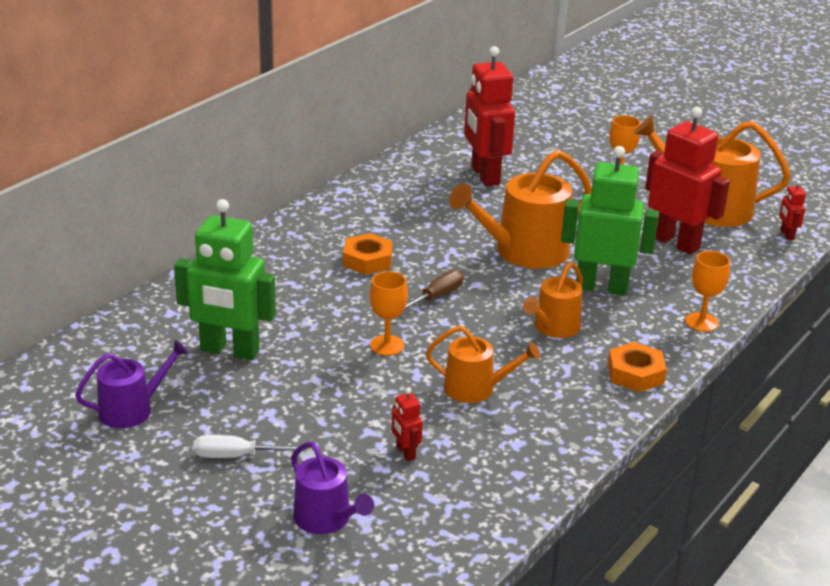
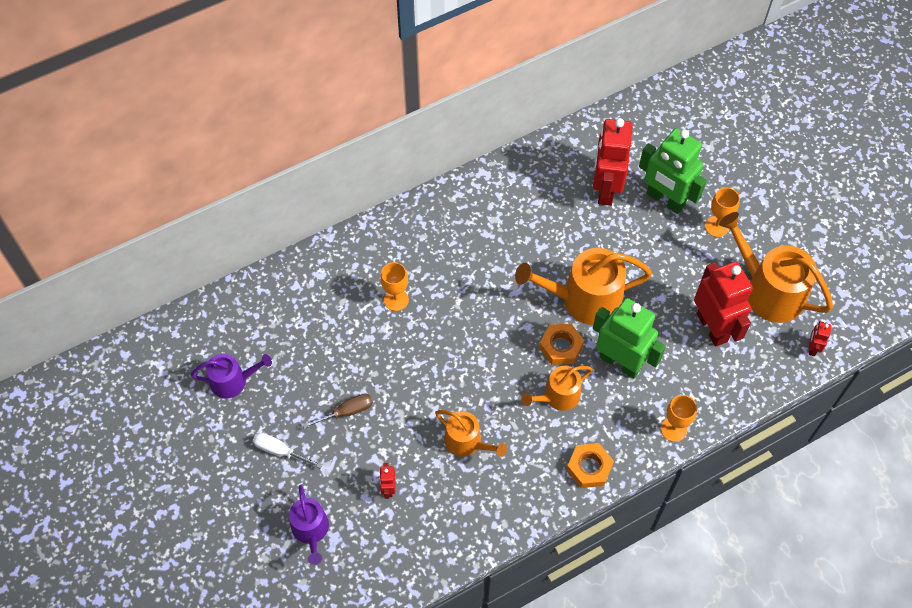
camera: 25 degrees right, 30 degrees up
green robot [174,199,276,360] -> green robot moved to [639,128,707,214]
orange nut [343,233,393,275] -> orange nut moved to [539,324,584,365]
orange goblet [370,271,408,356] -> orange goblet moved to [380,262,409,311]
brown screwdriver [404,270,464,311] -> brown screwdriver moved to [303,394,373,429]

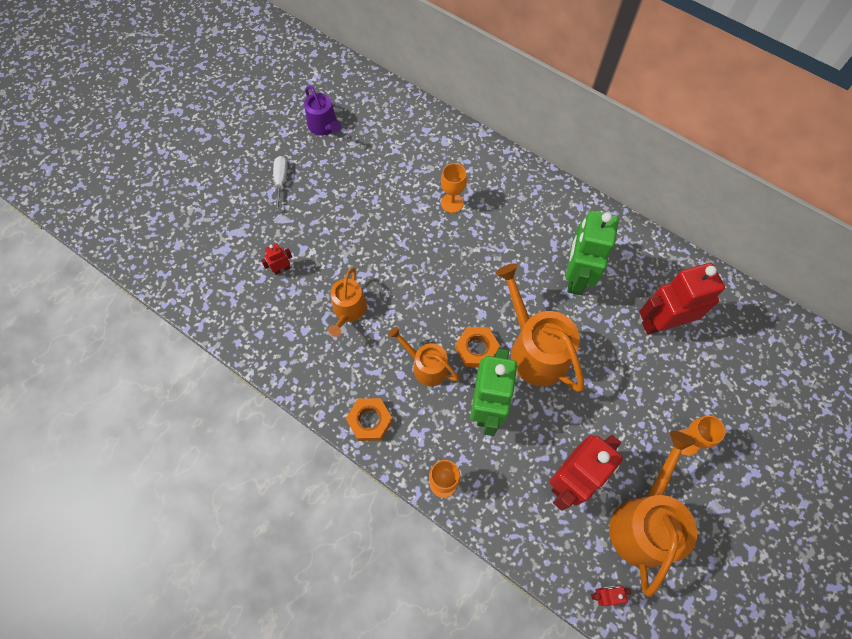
camera: 65 degrees right, 5 degrees up
purple watering can [289,485,329,565] -> none
brown screwdriver [303,394,373,429] -> none
green robot [639,128,707,214] -> green robot moved to [566,211,619,295]

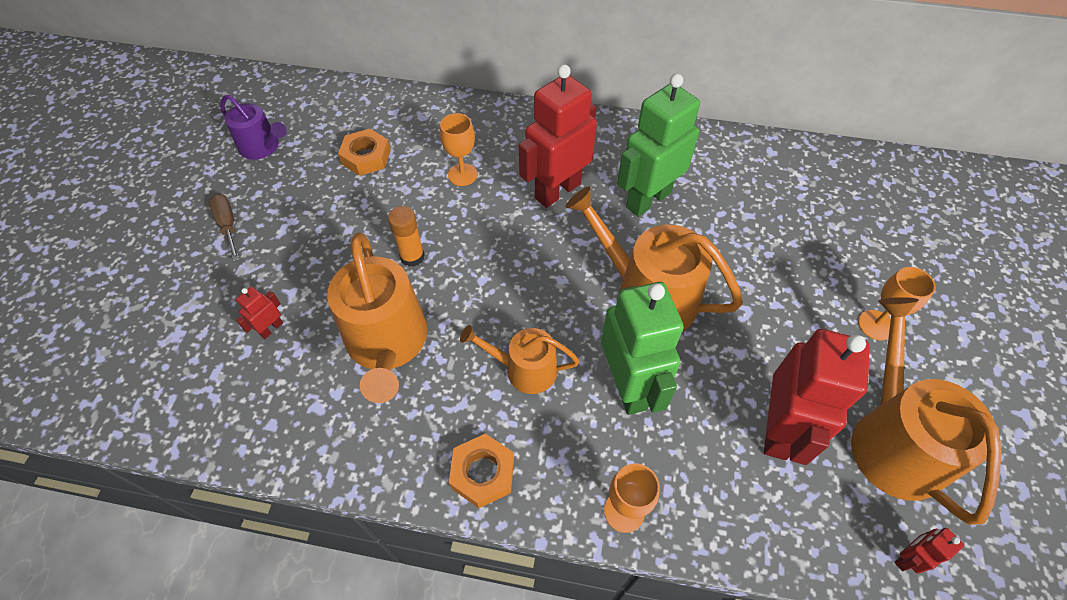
camera: 25 degrees left, 10 degrees down
white screwdriver [273,156,287,212] -> brown screwdriver [209,194,239,261]
orange watering can [328,268,367,337] -> orange watering can [327,233,428,403], size x1.72
orange nut [455,327,500,367] -> orange nut moved to [338,129,391,176]
green robot [566,211,619,295] -> green robot turned 60 degrees clockwise [617,74,700,217]
red robot [639,263,725,335] -> red robot moved to [519,64,597,208]
none -> orange glue stick [388,206,424,267]

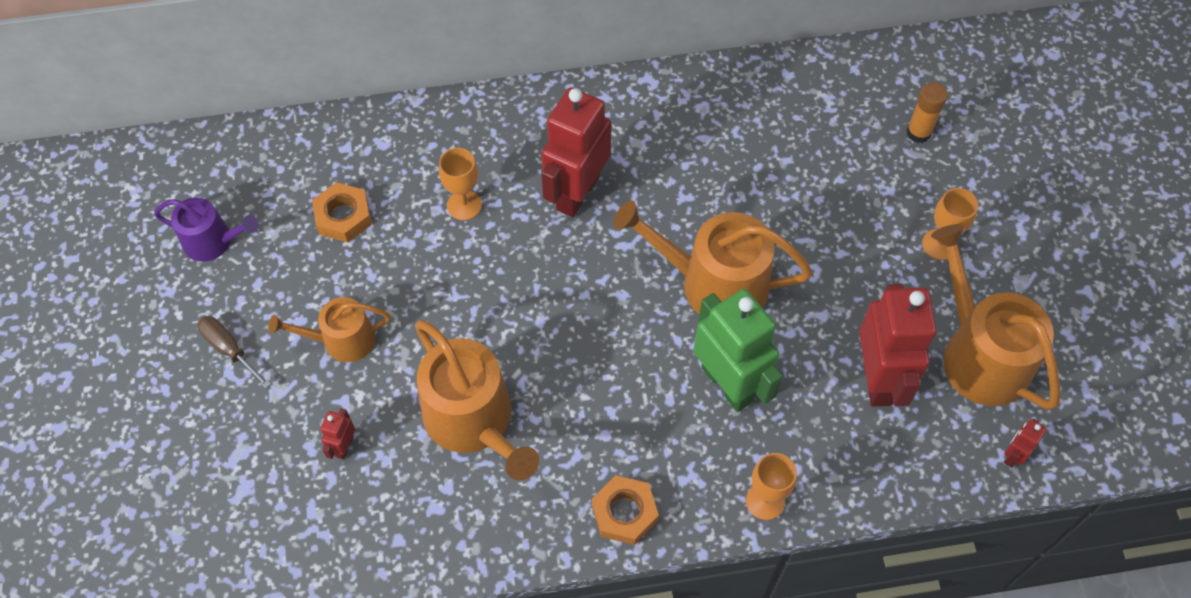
camera: 20 degrees left, 5 degrees up
orange glue stick [388,206,424,267] -> orange glue stick moved to [906,82,948,143]
orange watering can [460,325,579,394] -> orange watering can moved to [269,297,390,362]
green robot [617,74,700,217] -> none

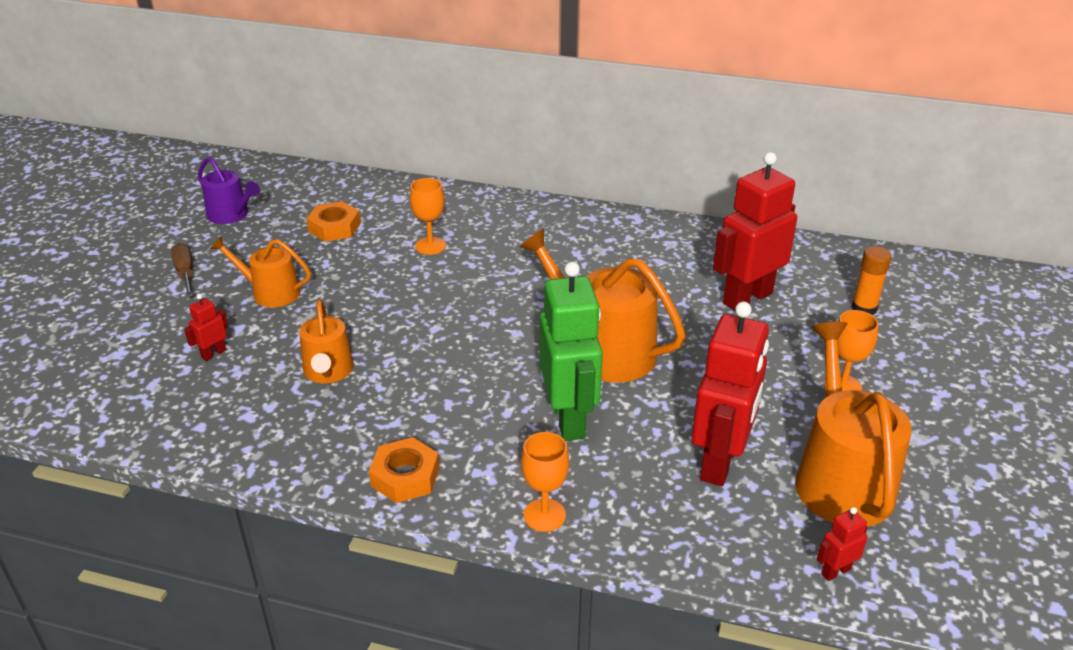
camera: 25 degrees right, 25 degrees down
orange watering can [415,320,539,480] -> orange watering can [299,300,354,384], size x0.58
red robot [541,87,611,217] -> red robot moved to [713,152,797,311]

